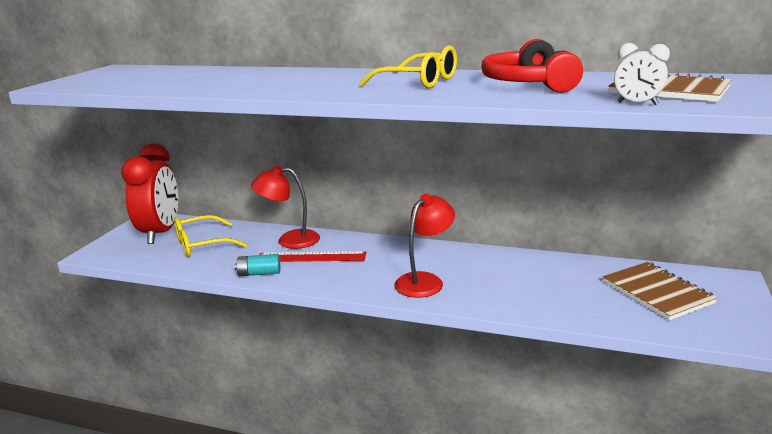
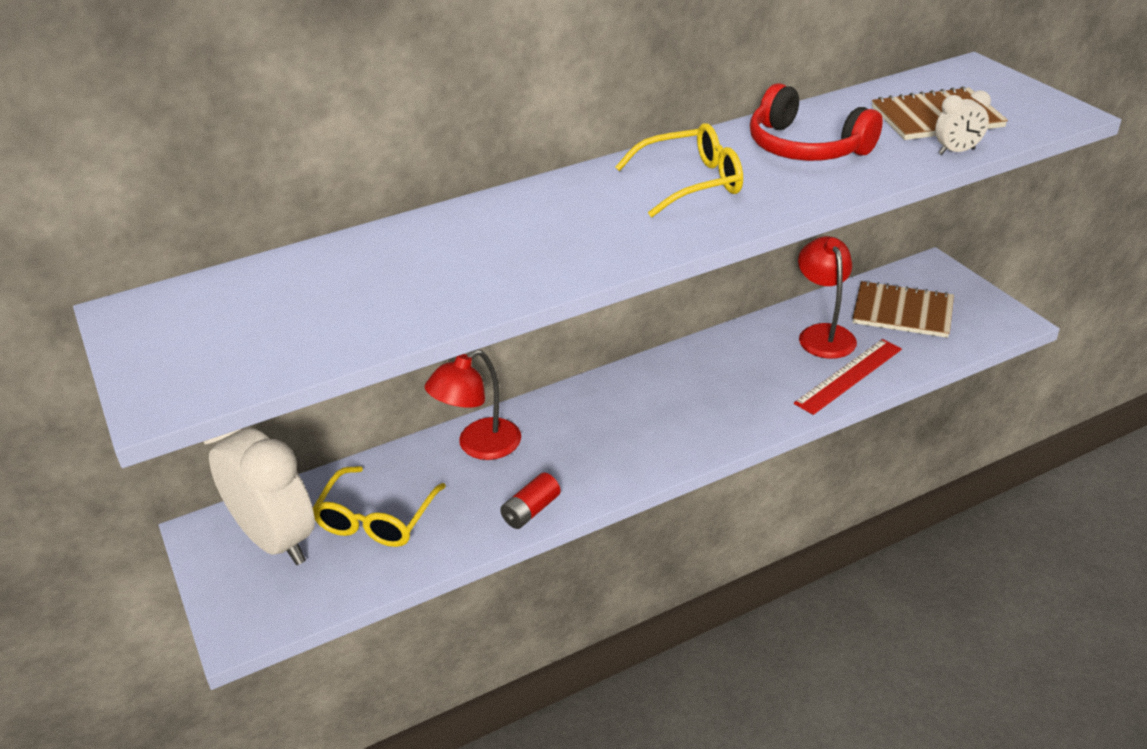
camera: 45 degrees left, 15 degrees up
red clock [121,143,178,244] -> white clock [203,428,315,565]
turquoise battery [235,254,280,276] -> red battery [500,473,561,529]
red ruler [259,251,366,262] -> red ruler moved to [794,339,902,415]
red lamp [394,194,455,298] -> red lamp moved to [798,236,857,359]

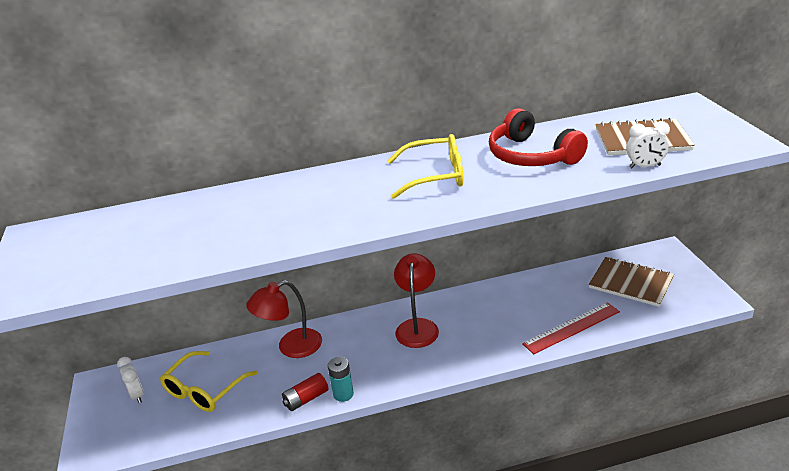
camera: 15 degrees right, 5 degrees down
white clock [203,428,315,565] -> white clock [117,357,144,403], size x0.42
red lamp [798,236,857,359] -> red lamp moved to [394,253,439,348]
none -> turquoise battery [328,357,354,402]

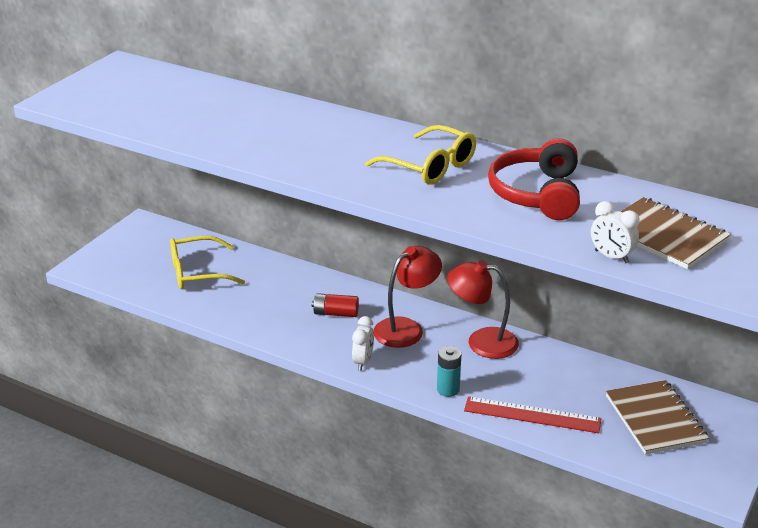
camera: 40 degrees right, 0 degrees up
white clock [117,357,144,403] -> white clock moved to [352,316,374,371]
red lamp [246,280,322,358] -> red lamp moved to [447,260,519,359]
red battery [282,373,328,411] -> red battery moved to [312,293,359,317]
turquoise battery [328,357,354,402] -> turquoise battery moved to [437,346,461,397]

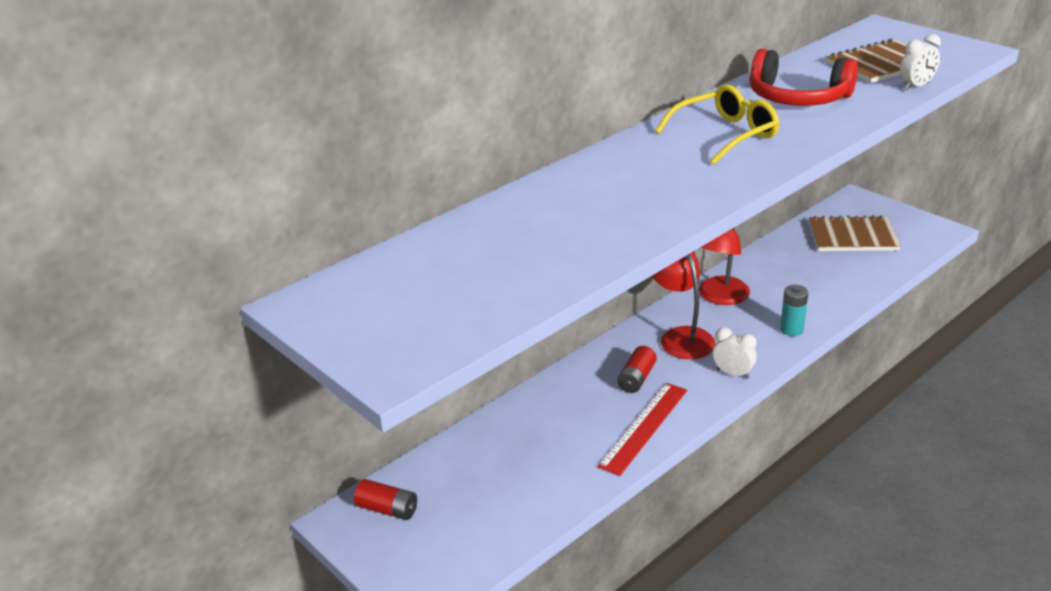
camera: 70 degrees left, 0 degrees up
yellow glasses [170,236,245,289] -> none
red ruler [464,396,601,433] -> red ruler moved to [598,383,687,476]
none -> red battery [354,479,417,520]

